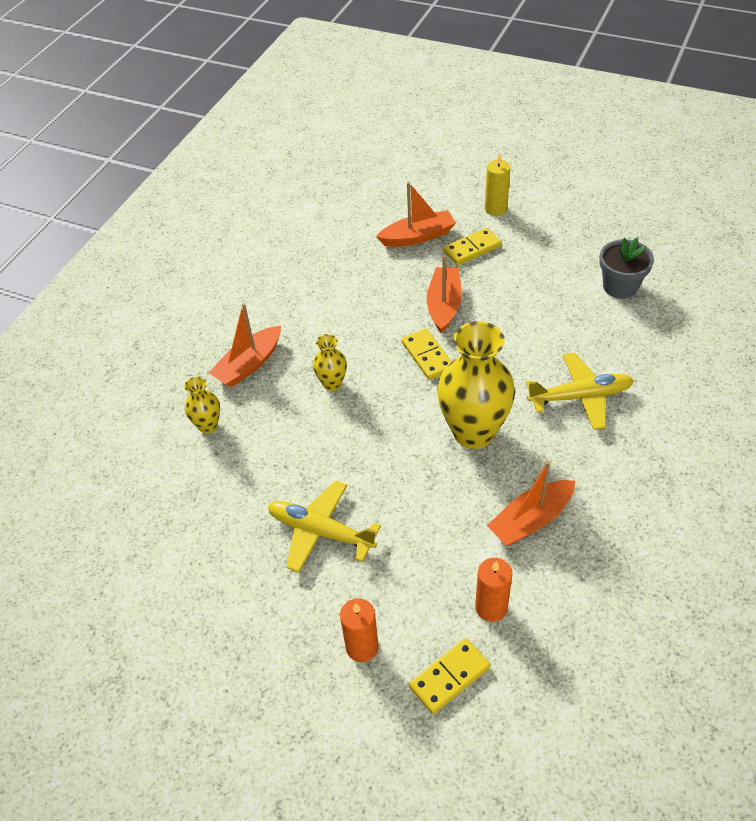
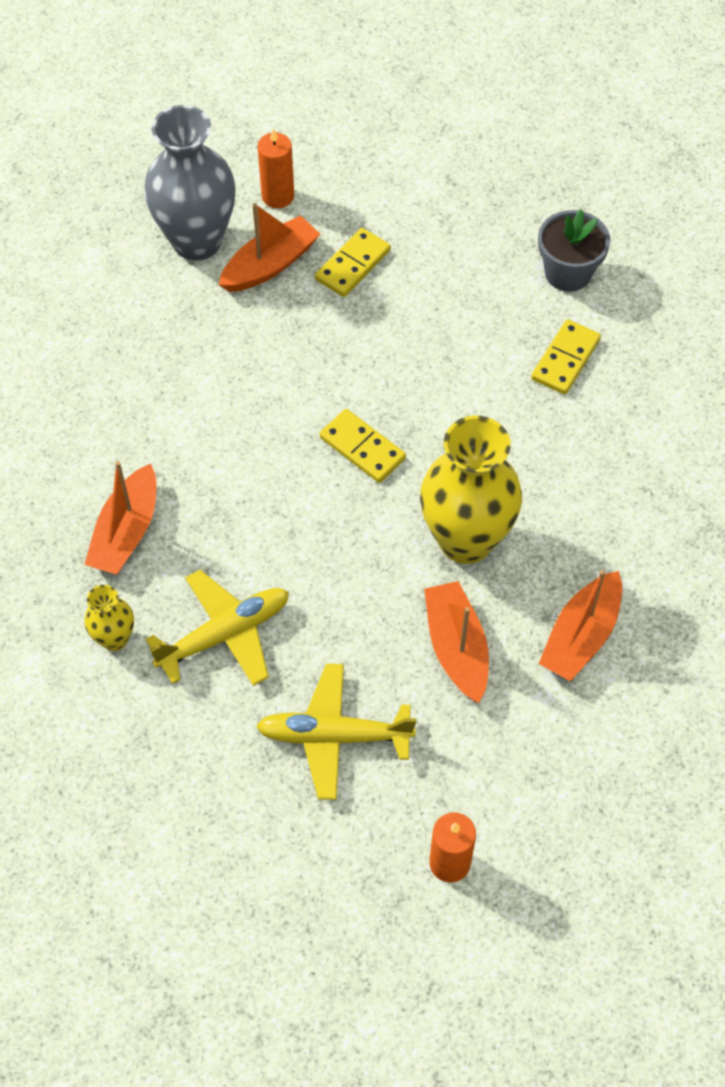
camera: 25 degrees left, 10 degrees up
yellow vase [313,334,347,391] -> none
yellow domino [409,638,491,714] -> yellow domino moved to [531,319,601,395]
orange boat [427,255,462,333] -> orange boat moved to [424,581,489,703]
orange candle [475,558,512,622] -> orange candle moved to [257,129,294,208]
yellow candle [485,153,510,216] -> none
yellow plane [526,352,634,430] -> yellow plane moved to [146,570,289,686]
none -> grey vase [144,105,236,261]

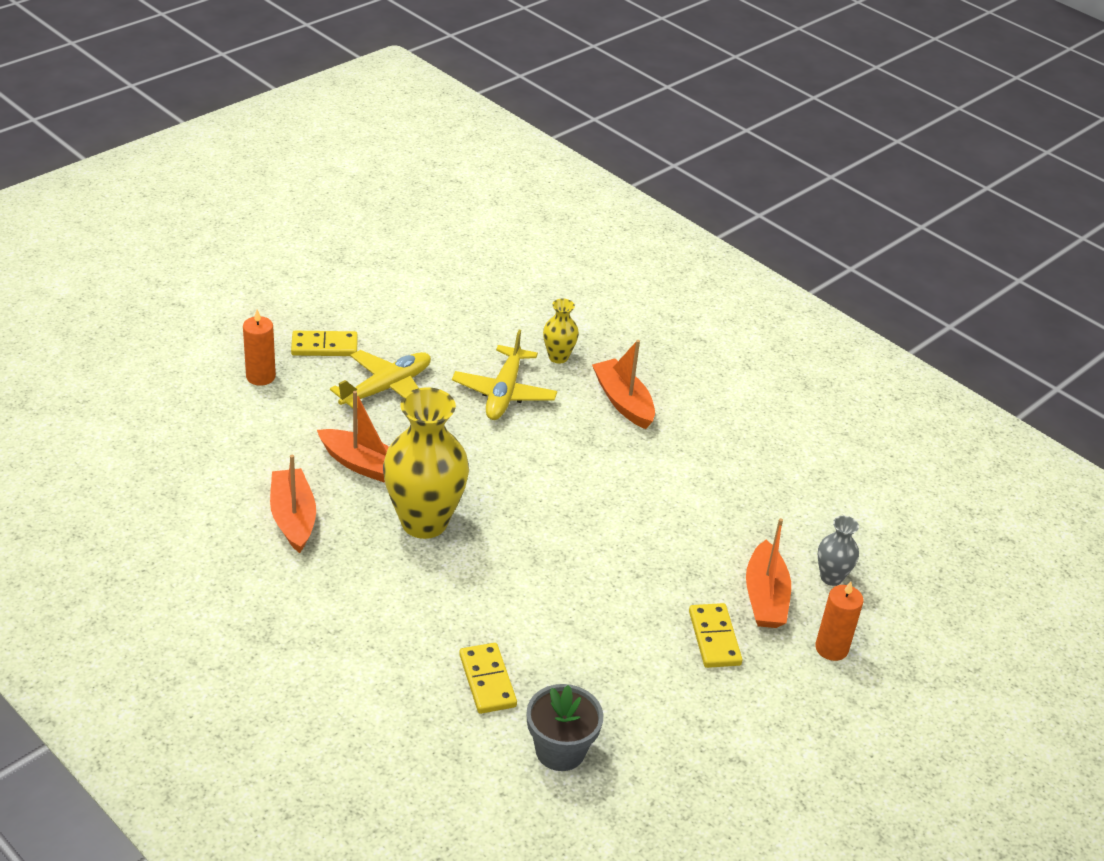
camera: 130 degrees right, 20 degrees down
grey vase [144,105,236,261] -> grey vase [818,516,859,586], size x0.48
yellow domino [320,409,406,483] -> yellow domino moved to [291,331,358,356]

